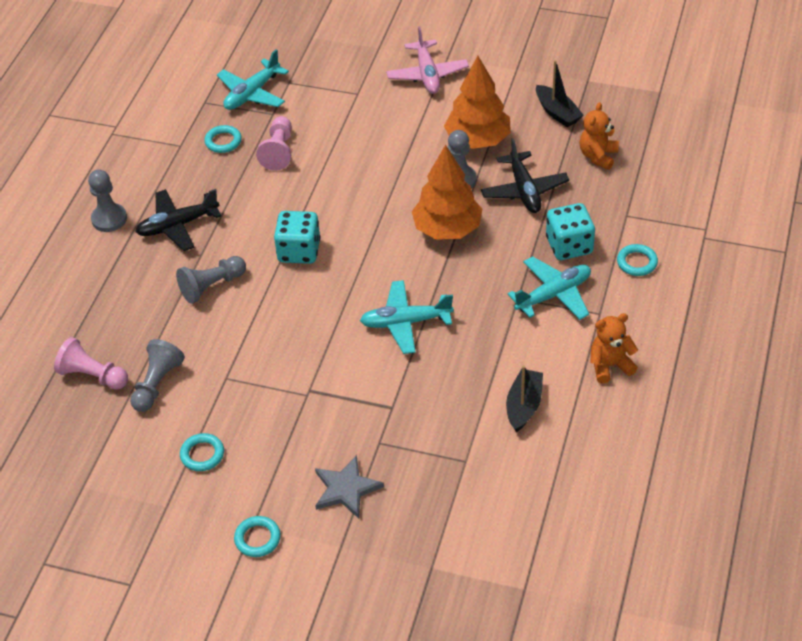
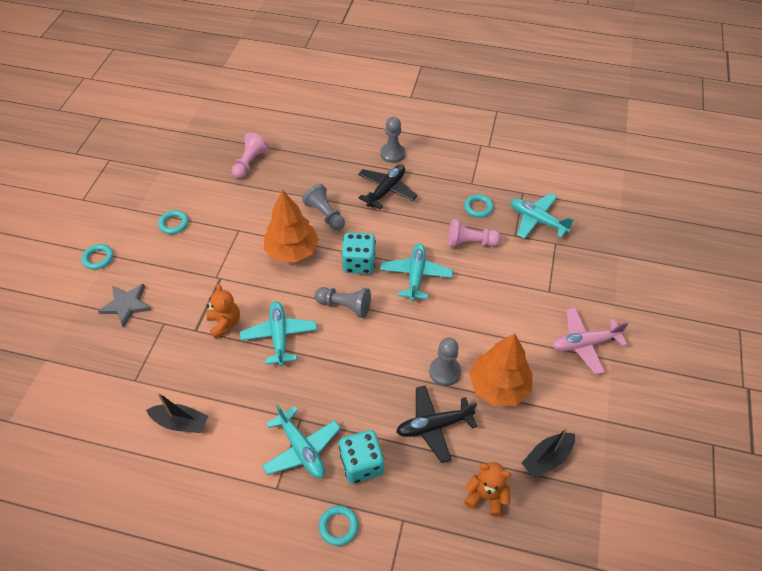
camera: 85 degrees right, 5 degrees up
grey pawn [130,339,185,412] -> grey pawn moved to [315,287,371,318]
black plane [135,189,221,251] -> black plane turned 60 degrees clockwise [358,165,417,209]
orange tree [412,144,482,240] -> orange tree moved to [264,190,319,263]
orange teddy bear [590,313,638,383] -> orange teddy bear moved to [206,284,240,339]
none -> turquoise plane [380,243,453,301]

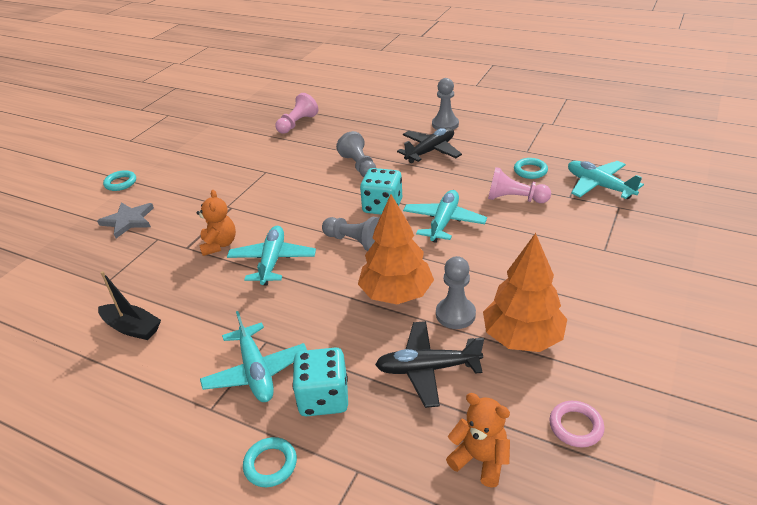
camera: 15 degrees right, 15 degrees down
turquoise ring [158,210,188,234] -> none
orange tree [264,190,319,263] -> orange tree moved to [358,194,434,304]
black boat [521,427,575,478] -> pink ring [549,401,605,447]
pink plane [552,308,629,375] -> none

